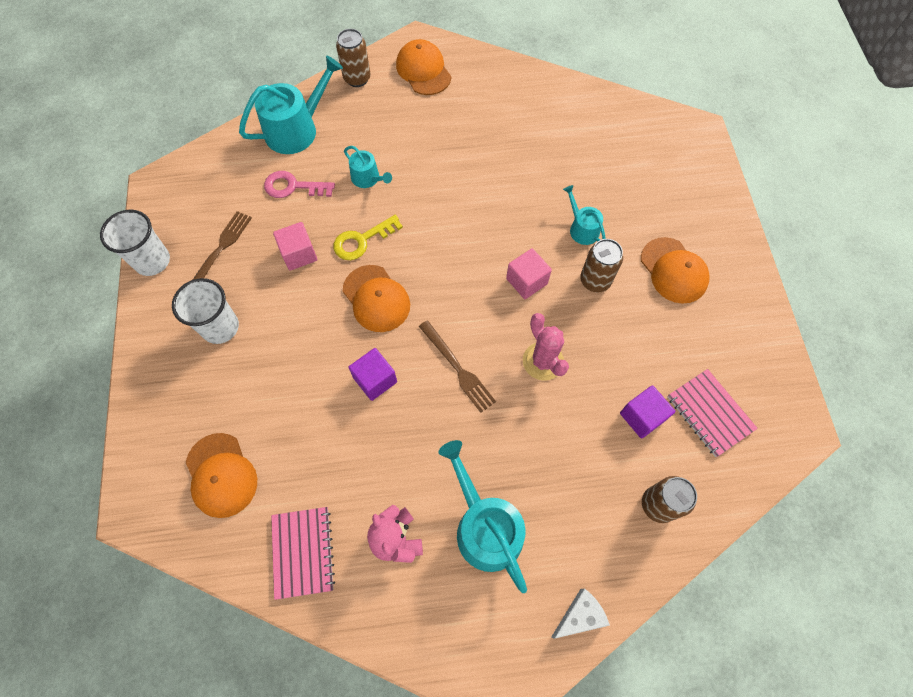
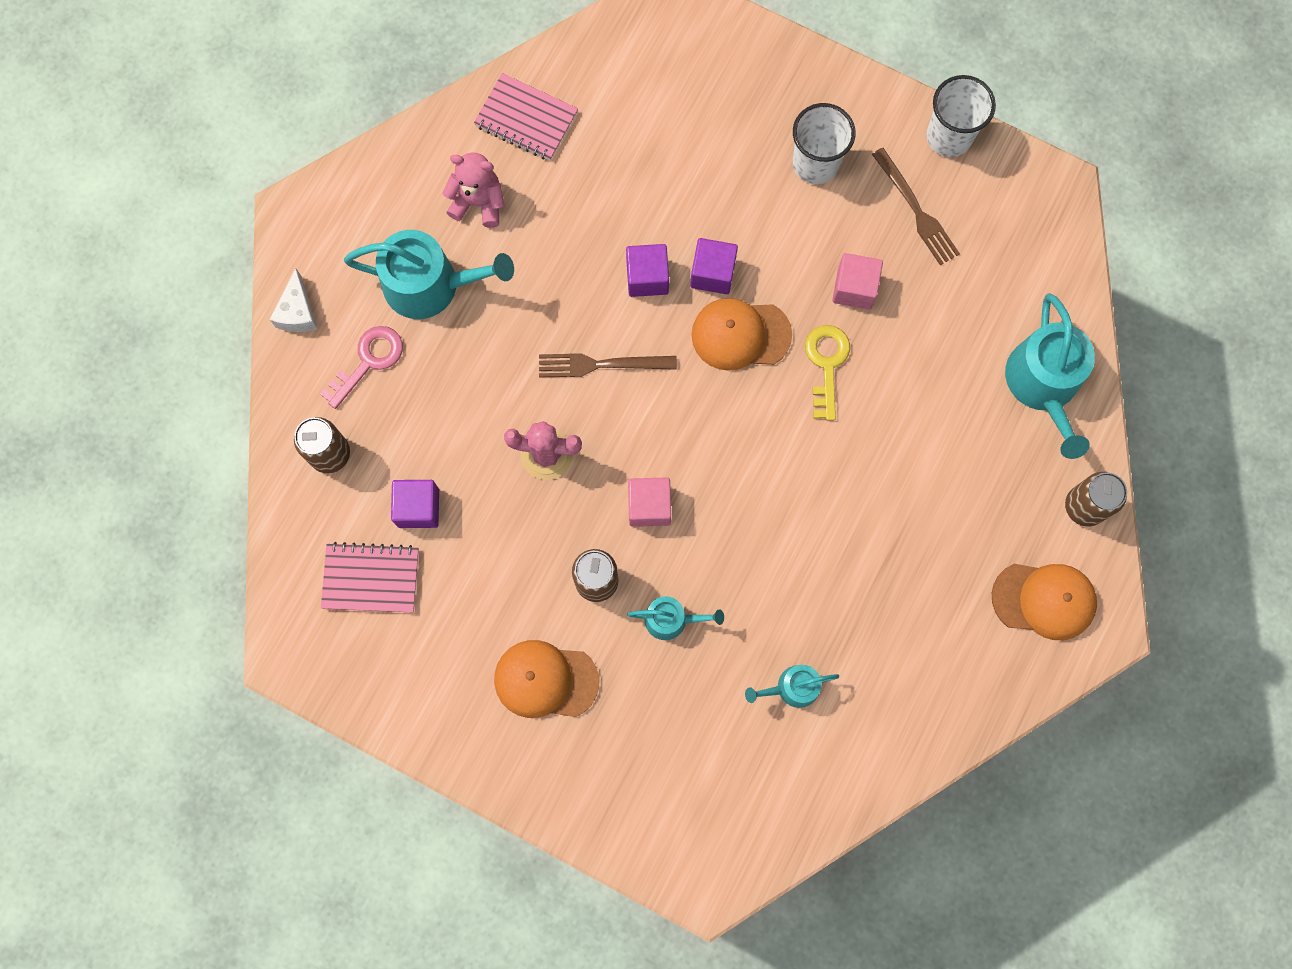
camera: 125 degrees right, 10 degrees up
orange cap [186,433,257,518] -> none
pink key [264,171,335,198] -> pink key moved to [320,326,403,409]
turquoise watering can [344,146,392,188] -> turquoise watering can moved to [745,665,839,708]
none -> purple cube [690,238,738,294]

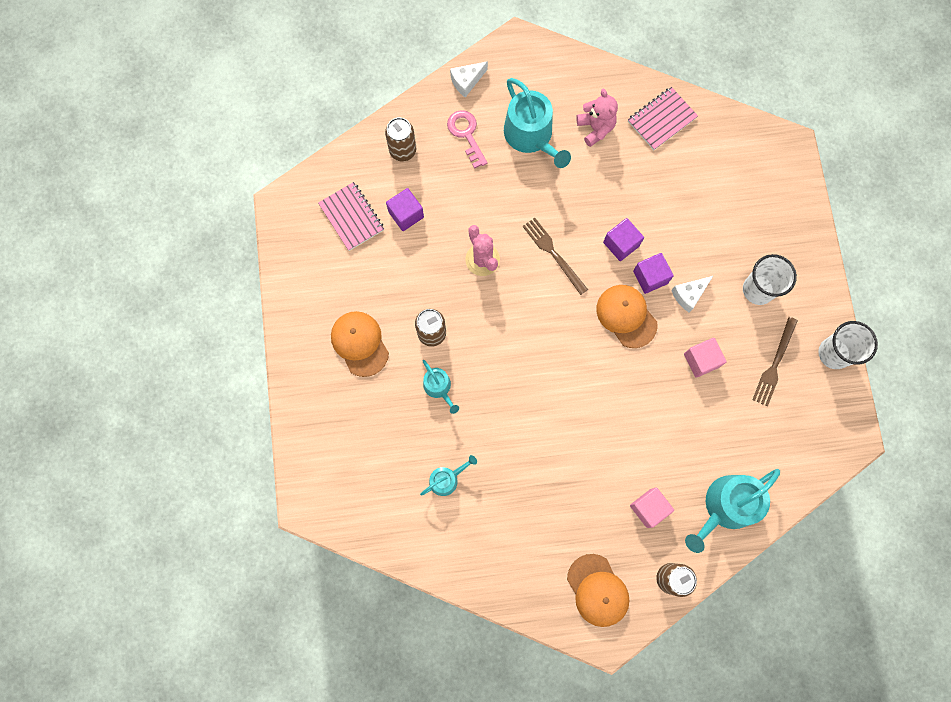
camera: 55 degrees right, 0 degrees up
pink key [320,326,403,409] -> pink key turned 120 degrees counterclockwise [447,110,488,169]
pink notebook [474,73,578,161] -> pink notebook turned 60 degrees clockwise [628,87,698,150]
pink cube [628,478,671,527] -> pink cube moved to [630,487,674,528]
turquoise watering can [745,665,839,708] -> turquoise watering can turned 105 degrees clockwise [420,455,477,496]
yellow key [805,325,850,421] -> none
none -> white cheese [671,276,713,313]

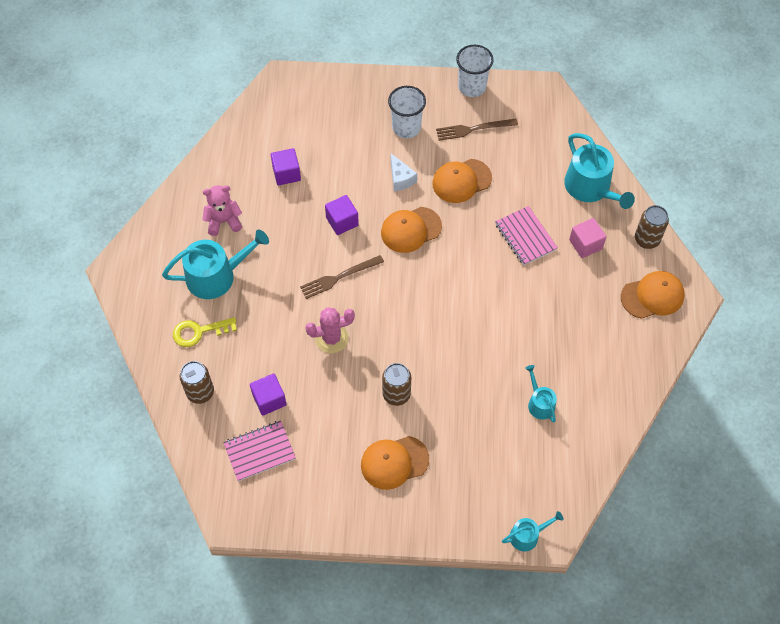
camera: 80 degrees left, 15 degrees down
turquoise watering can [423,360,459,414] -> turquoise watering can moved to [502,511,563,551]
pink key [447,110,488,169] -> yellow key [173,317,237,347]
white cheese [450,61,488,97] -> none
pink notebook [628,87,698,150] -> pink notebook moved to [495,206,558,265]
purple cube [633,253,674,294] -> purple cube moved to [271,148,301,185]
pink cube [684,338,727,378] -> orange cap [432,159,492,203]
brown fork [752,317,798,406] -> brown fork turned 135 degrees clockwise [436,119,518,141]

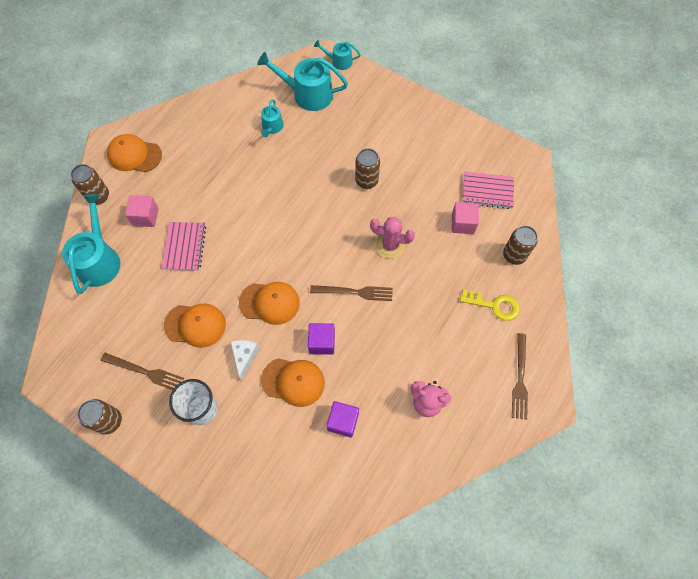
camera: 150 degrees left, 5 degrees up
turquoise watering can [162,229,269,299] -> turquoise watering can moved to [257,52,348,111]
purple cube [250,373,287,416] -> pink cube [452,202,479,234]
orange cap [361,436,429,490] -> orange cap moved to [261,358,325,407]
white cup [456,45,494,97] -> brown can [77,399,122,434]
none -> brown fork [512,333,528,420]

